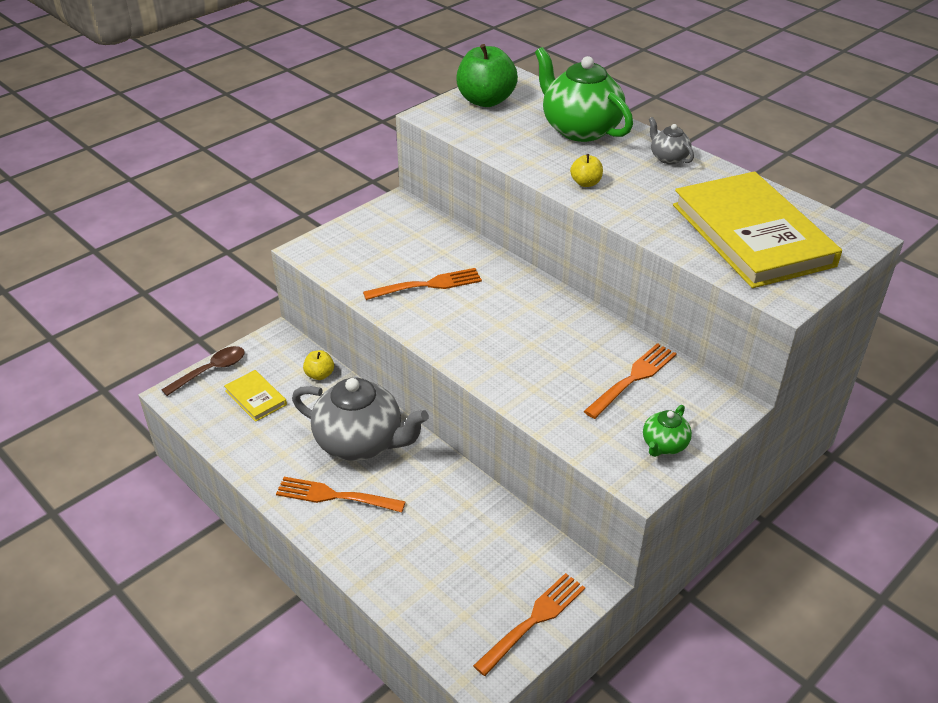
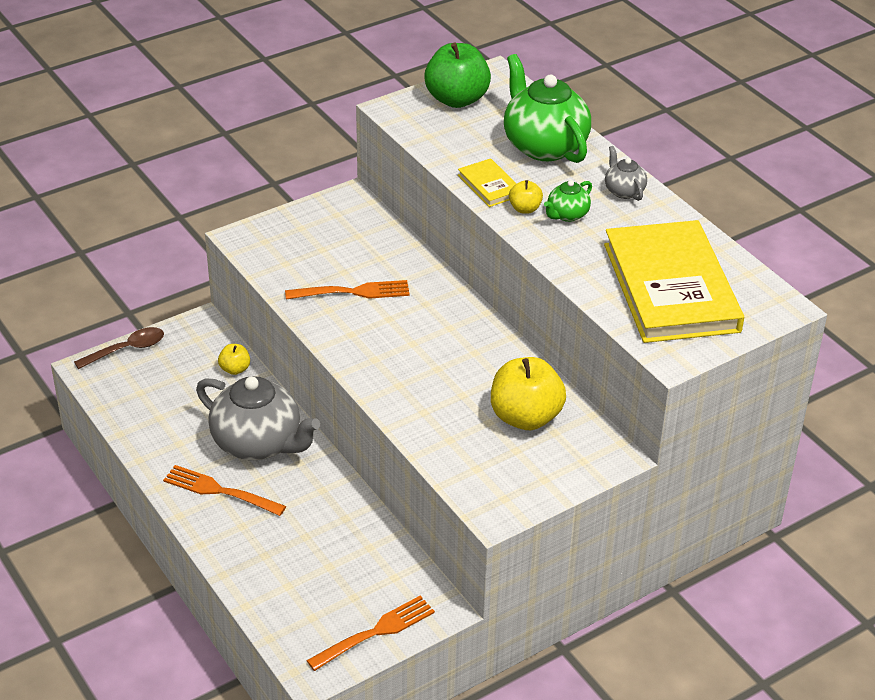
camera: 10 degrees right, 0 degrees up
yellow book [224,370,287,422] -> yellow book moved to [458,158,517,207]
orange fork [584,343,677,419] -> yellow apple [491,357,566,430]
green teapot [643,405,692,457] -> green teapot moved to [544,180,592,222]

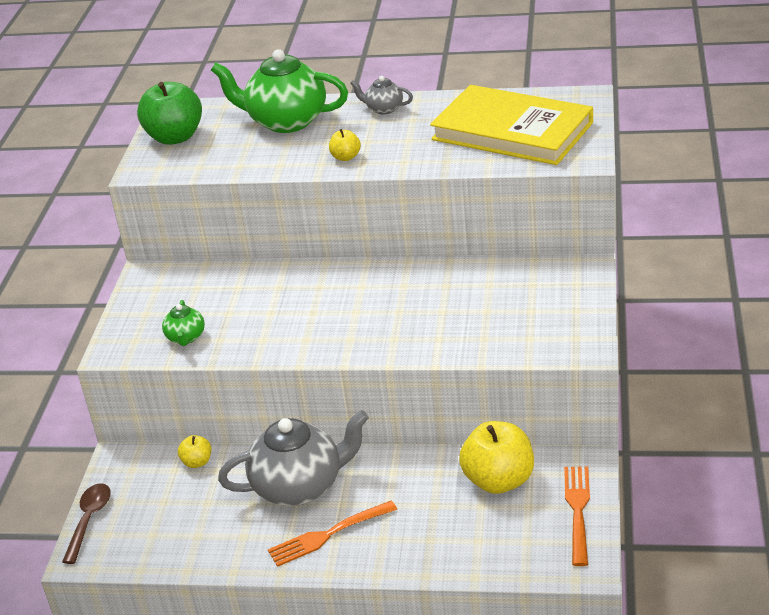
camera: 45 degrees left, 5 degrees down
orange fork [285,280,410,300] -> none
yellow book [458,158,517,207] -> none
yellow apple [491,357,566,430] -> yellow apple moved to [459,421,534,494]
green teapot [544,180,592,222] -> green teapot moved to [162,300,205,346]

